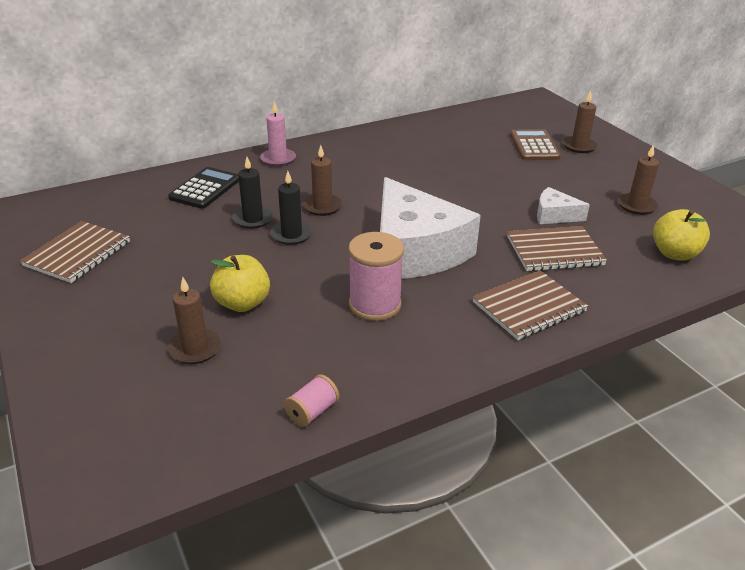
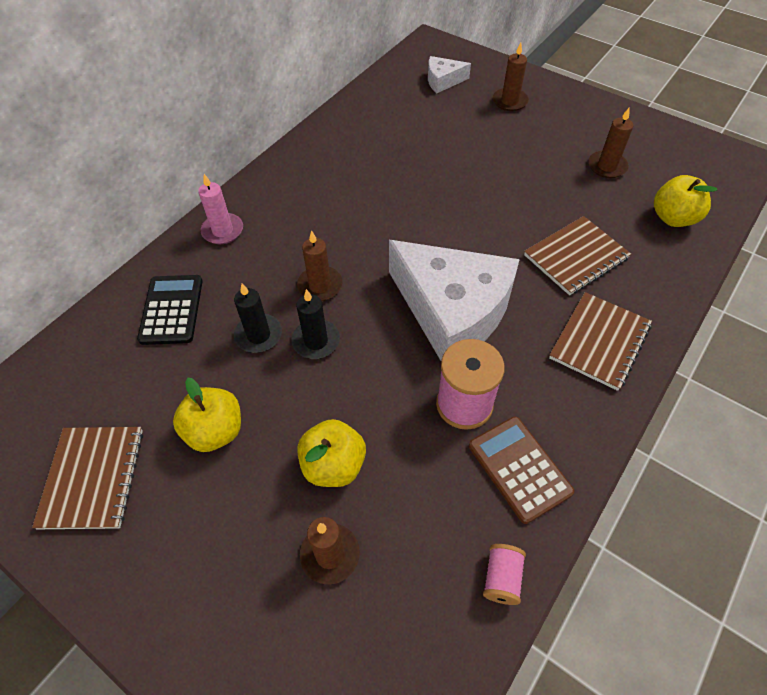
camera: 25 degrees left, 20 degrees up
brown calculator [510,129,561,160] -> brown calculator moved to [469,417,574,524]
white cheese [537,187,590,224] -> white cheese moved to [428,56,471,93]
none -> yellow apple [173,378,241,452]

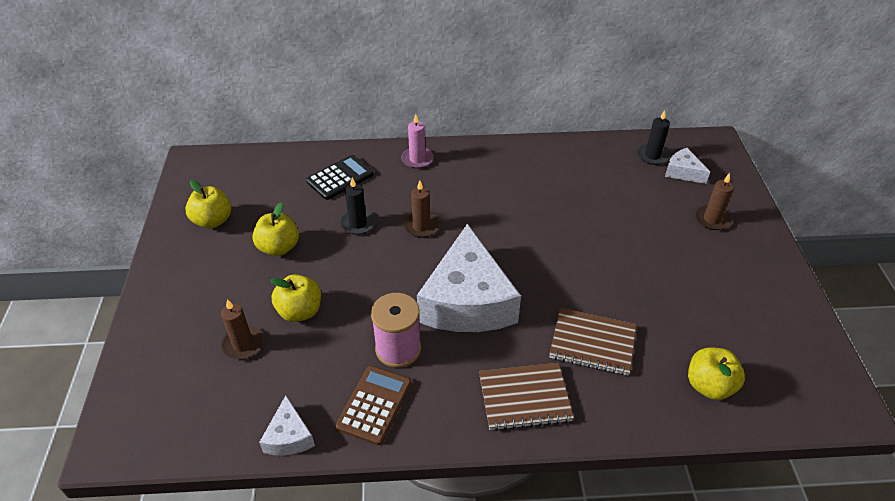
camera: 50 degrees right, 10 degrees down
brown notebook [32,427,143,529] -> yellow apple [185,180,231,229]
black candle [291,289,340,359] -> black candle moved to [637,110,670,165]
pink spool [483,544,526,605] -> white cheese [259,396,315,456]
brown candle [588,108,633,178] -> none

